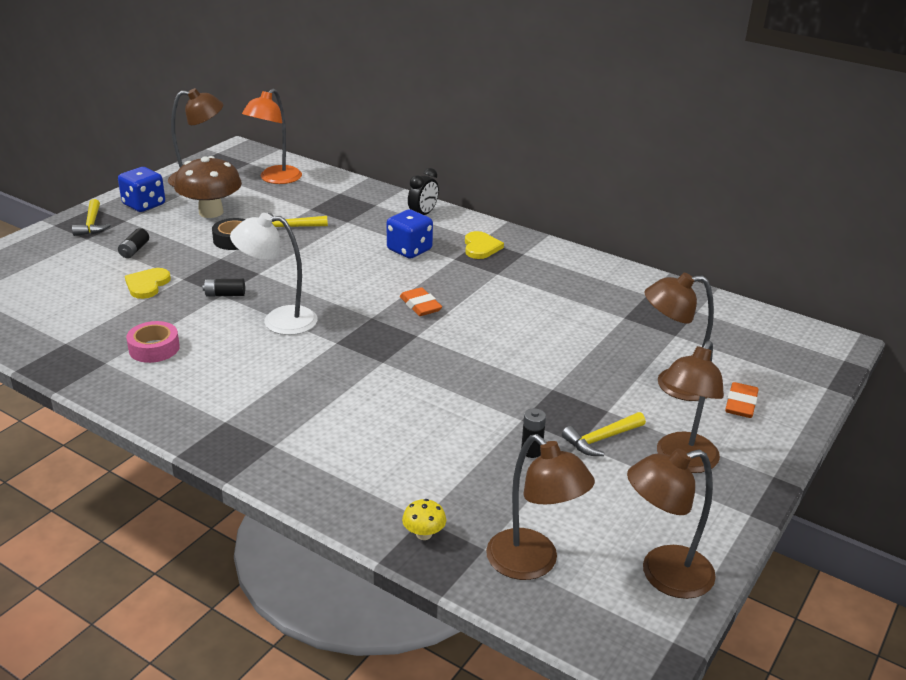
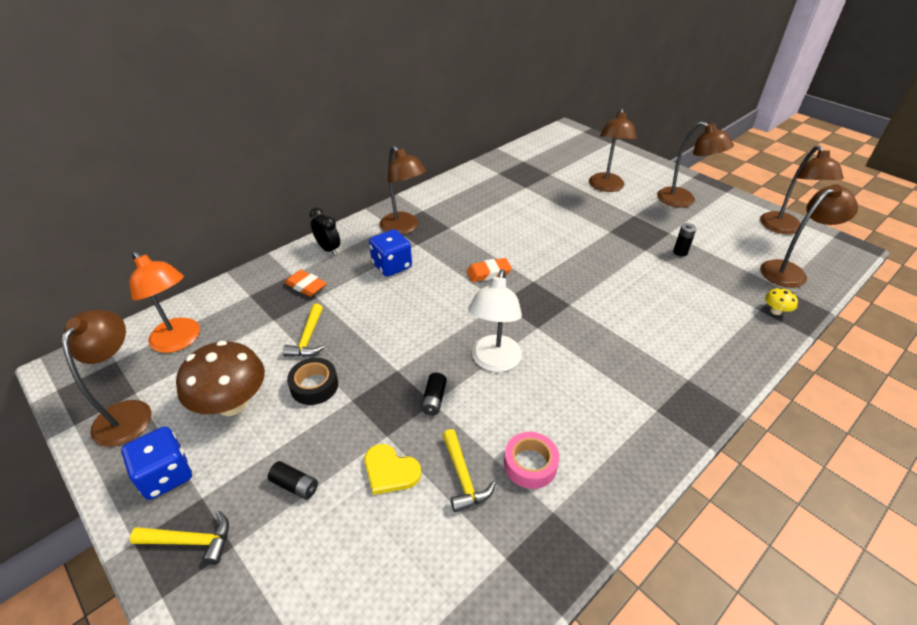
camera: 75 degrees left, 10 degrees up
yellow heart [465,231,504,259] -> brown lamp [380,146,426,235]
yellow hammer [562,412,646,456] -> yellow hammer moved to [442,429,496,512]
orange eraser [725,382,759,418] -> orange eraser moved to [284,270,327,297]

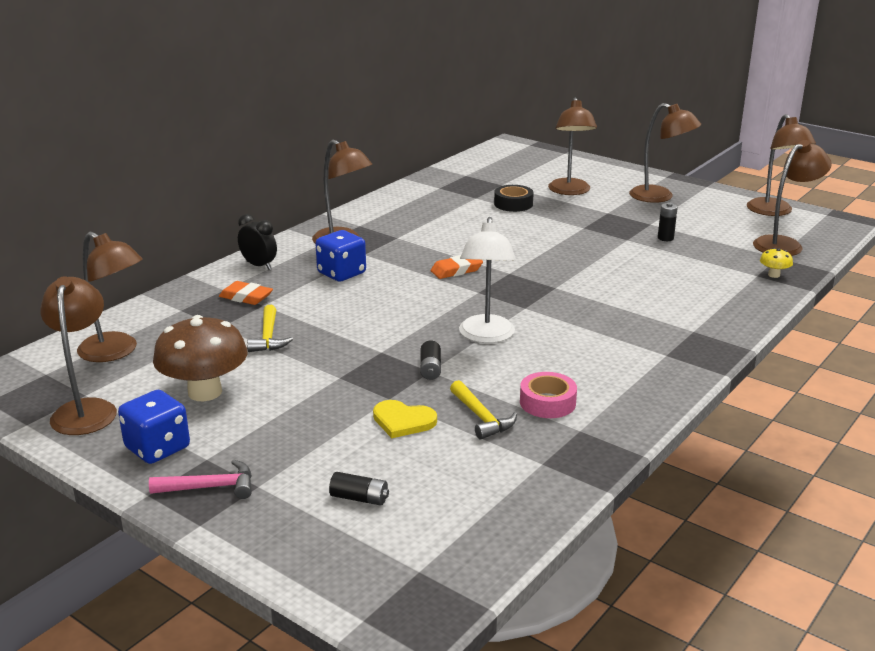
camera: 10 degrees left, 15 degrees down
orange lamp [129,251,200,353] -> brown lamp [77,232,142,362]
yellow hammer [130,511,229,565] -> pink hammer [149,460,252,499]
black battery [268,461,318,500] -> black battery moved to [329,472,389,506]
black tape [287,358,338,405] -> black tape moved to [494,185,534,212]

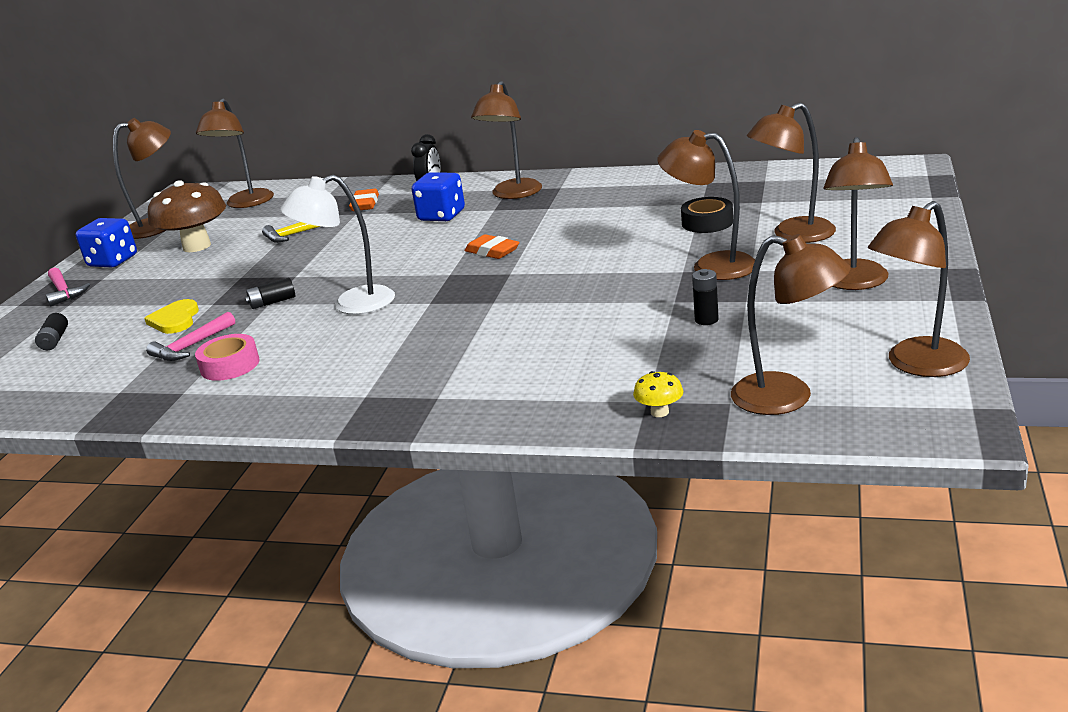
camera: 70 degrees right, 0 degrees up
yellow hammer [450,380,517,440] -> pink hammer [146,312,235,361]
none -> brown lamp [657,130,755,280]

